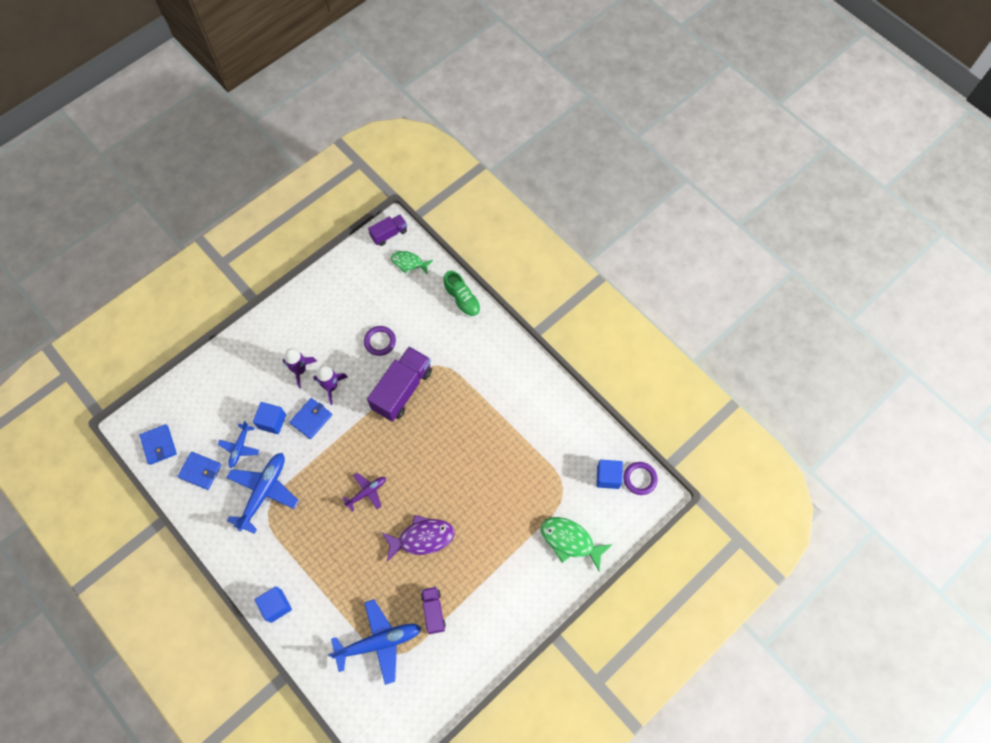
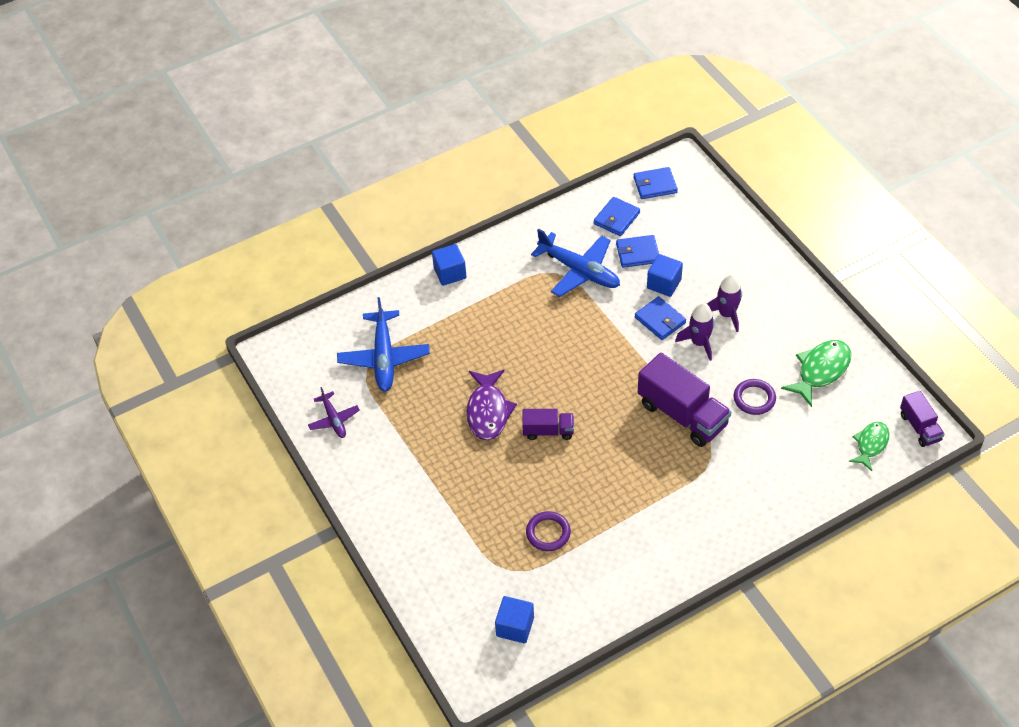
camera: 105 degrees right, 15 degrees down
blue plane [218,421,260,468] -> blue wallet [616,235,659,268]
purple plane [343,473,386,512] -> purple plane moved to [308,387,360,438]
purple truck [421,587,446,634] -> purple truck moved to [522,409,574,440]
green shoe [443,271,481,318] -> none
green fish [540,517,613,571] -> green fish moved to [781,340,851,407]
purple ring [623,462,658,495] -> purple ring moved to [526,511,571,551]

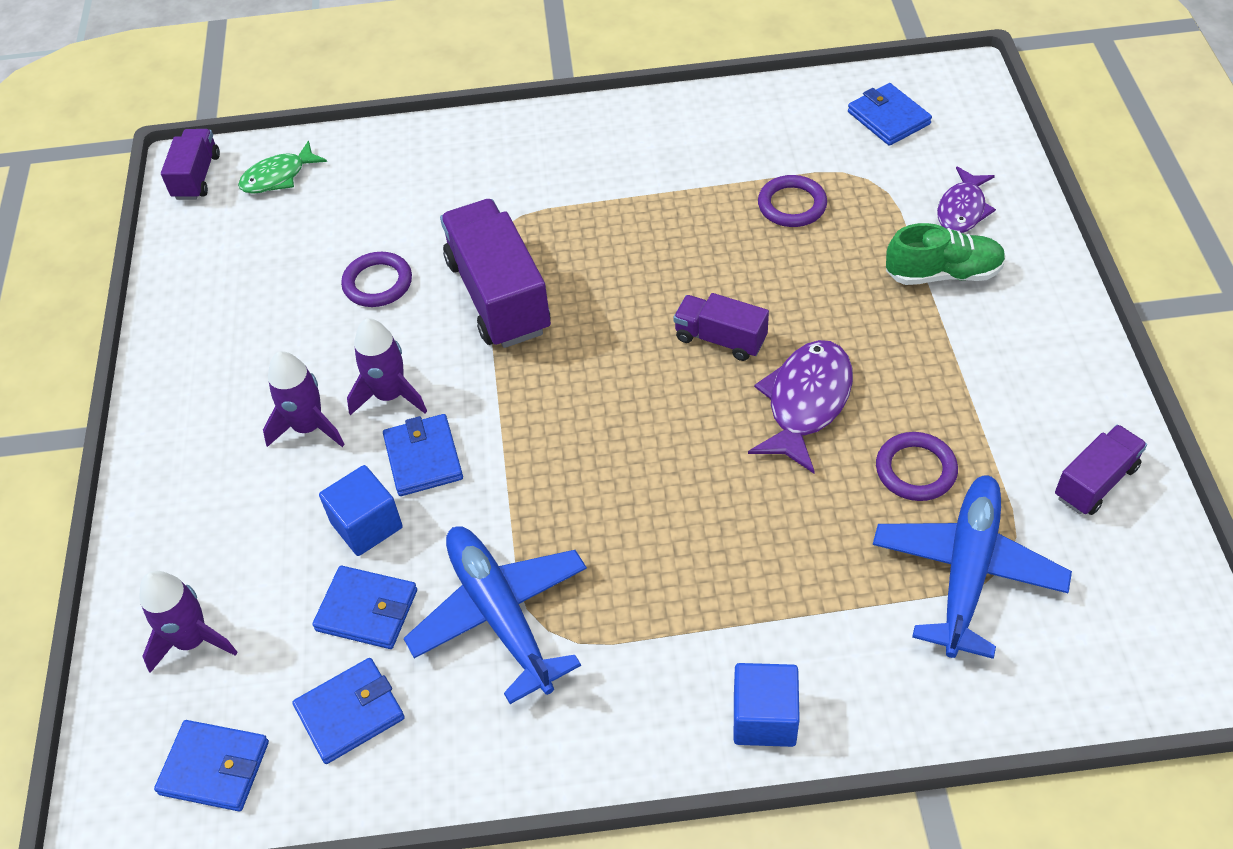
camera: 155 degrees left, 0 degrees up
purple plane [308,387,360,438] -> purple truck [1055,424,1147,515]
blue cube [495,596,534,643] -> blue wallet [848,83,932,146]
green fish [781,340,851,407] -> none
none -> purple rocket [139,571,238,673]
none -> purple ring [876,432,958,501]
none -> green shoe [886,223,1006,285]
none -> purple fish [937,166,996,233]

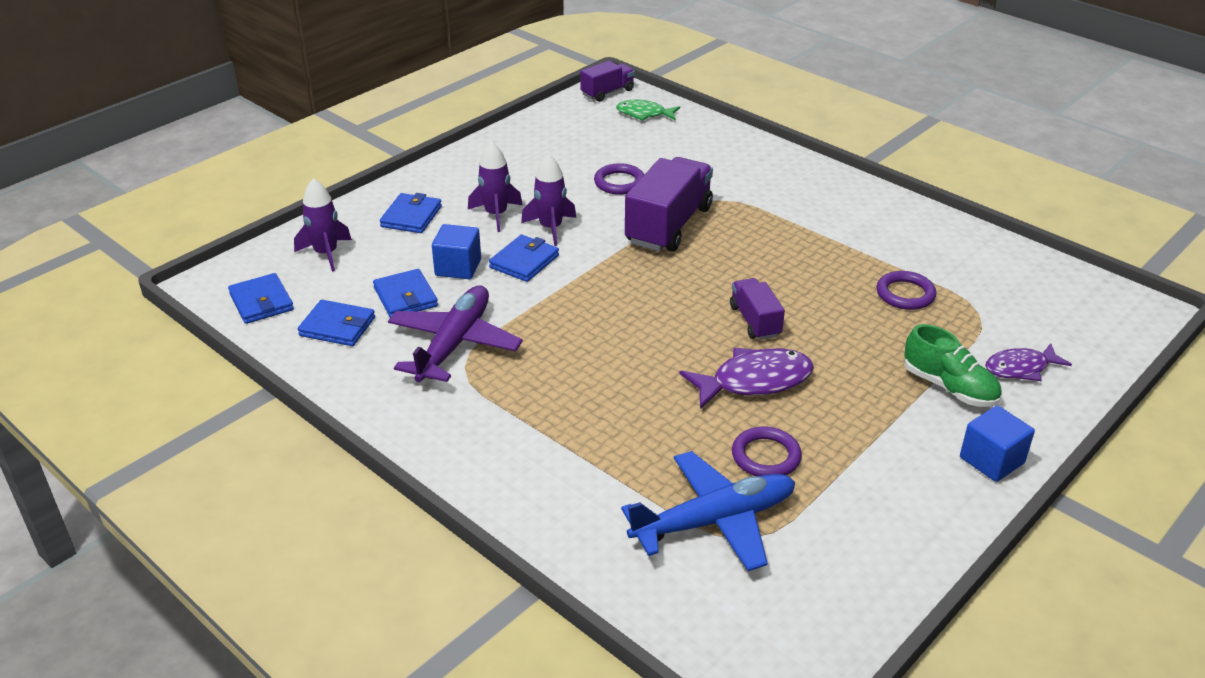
camera: 45 degrees right, 15 degrees down
blue plane [403,526,587,704] -> purple plane [388,285,523,382]
blue cube [734,663,800,747] -> blue cube moved to [960,405,1035,482]
blue wallet [848,83,932,146] -> blue wallet moved to [380,193,442,233]
purple truck [1055,424,1147,515] -> none

